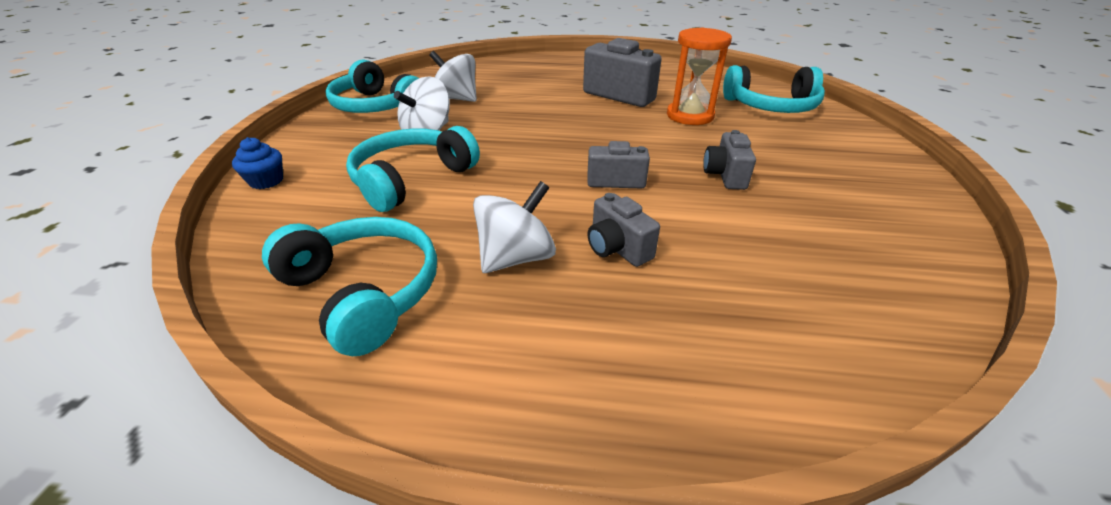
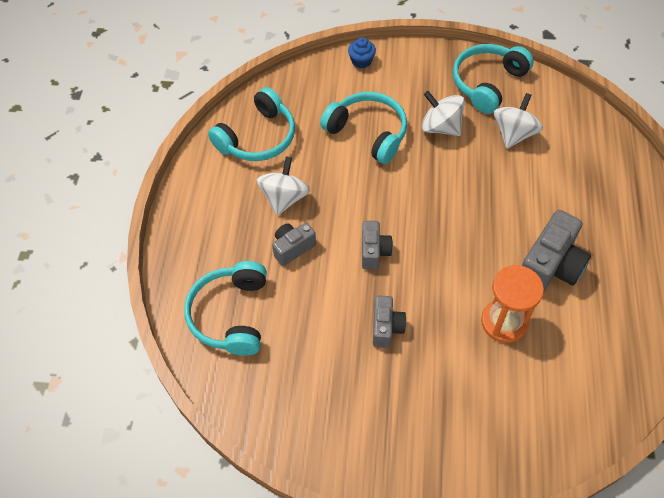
camera: 90 degrees right, 20 degrees up
white spinning top [473,181,556,273] -> white spinning top turned 120 degrees counterclockwise [257,156,310,216]
grey camera [703,130,756,190] -> grey camera turned 90 degrees clockwise [373,295,406,348]
turquoise headphones [723,65,825,113] -> turquoise headphones moved to [184,261,267,356]

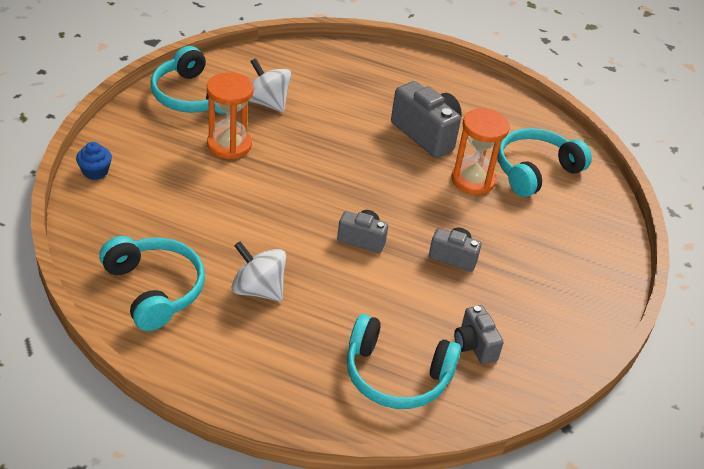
camera: 80 degrees left, 15 degrees down
grey camera [272,223,316,266] -> grey camera moved to [454,305,504,364]
turquoise headphones [320,92,407,164] -> turquoise headphones moved to [497,128,592,197]
white spinning top [422,91,465,136] -> orange hourglass [207,72,254,159]

